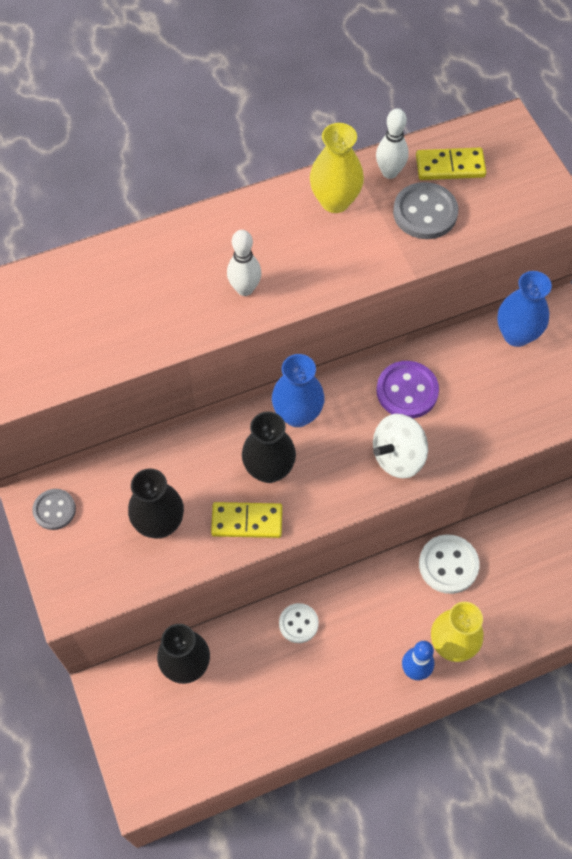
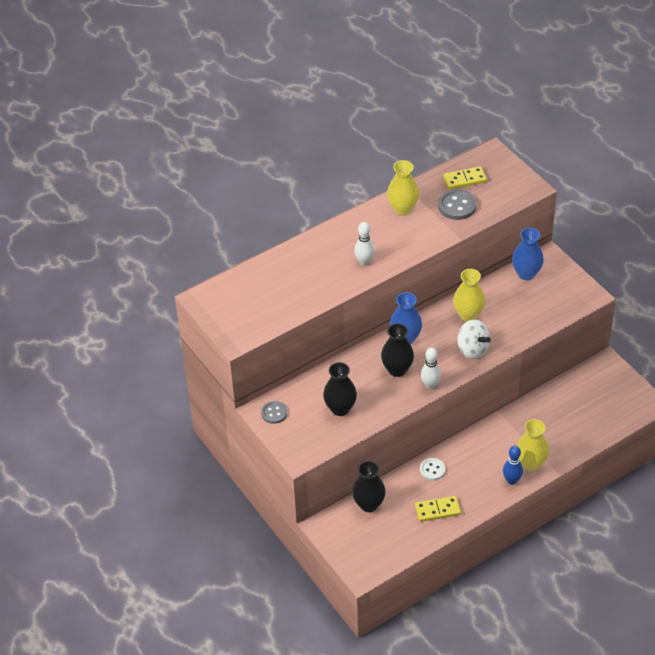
camera: 10 degrees left, 15 degrees down
yellow domino [211,502,282,538] -> yellow domino moved to [415,496,461,522]
white spinning top [373,414,428,479] -> white spinning top turned 90 degrees counterclockwise [458,319,491,359]
white bowling pin [376,108,409,179] -> white bowling pin moved to [421,348,441,389]
purple button [376,361,439,419] -> yellow vase [453,269,485,321]
white button [419,534,480,594] -> none

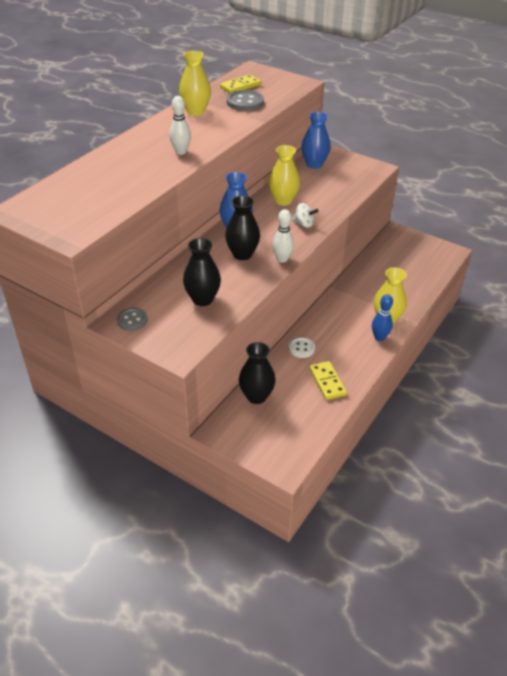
camera: 25 degrees left, 5 degrees down
yellow domino [415,496,461,522] -> yellow domino turned 75 degrees counterclockwise [309,361,347,400]
white spinning top [458,319,491,359] -> white spinning top [292,203,318,228], size x0.65

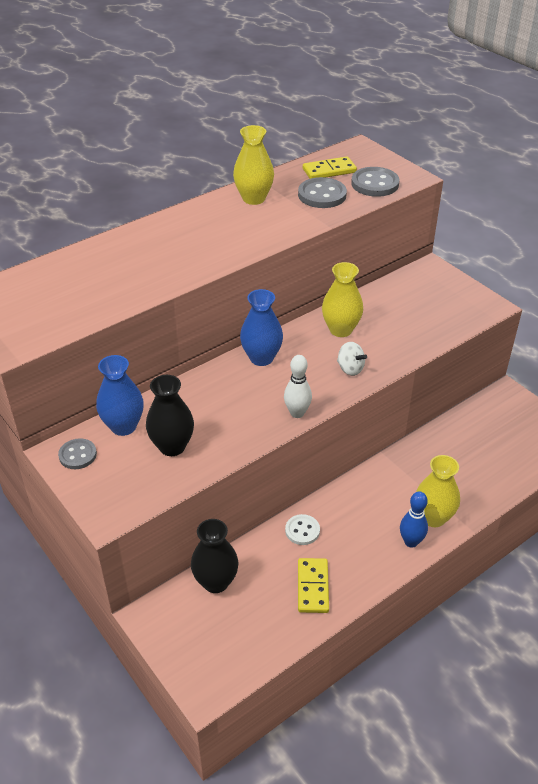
camera: 20 degrees right, 0 degrees up
white bowling pin [169,96,191,155] -> none
black vase [225,195,260,260] -> none
blue vase [301,111,331,169] -> blue vase moved to [96,355,144,436]
none -> grey button [351,167,399,197]

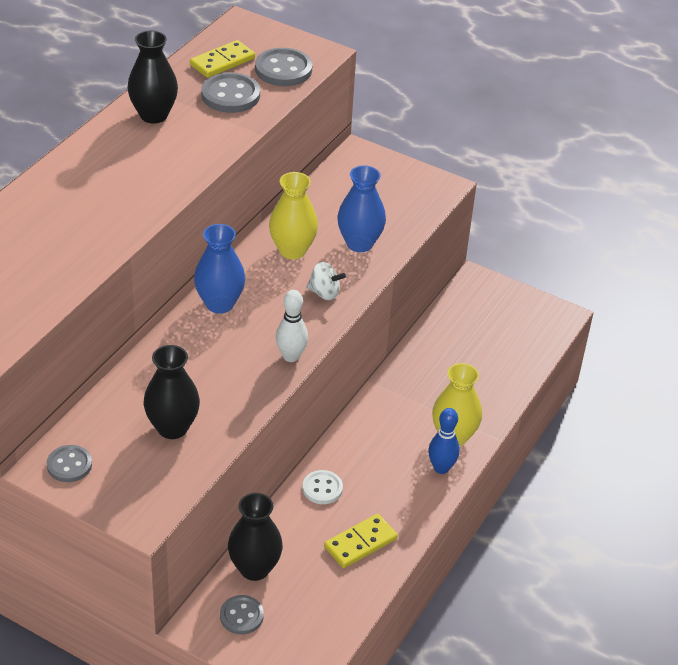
camera: 25 degrees left, 0 degrees up
blue vase [96,355,144,436] -> blue vase moved to [337,165,386,252]
yellow vase [233,125,274,205] -> black vase [128,31,178,123]
yellow domino [298,558,329,613] -> yellow domino turned 75 degrees clockwise [324,514,398,568]
none -> grey button [220,595,264,634]

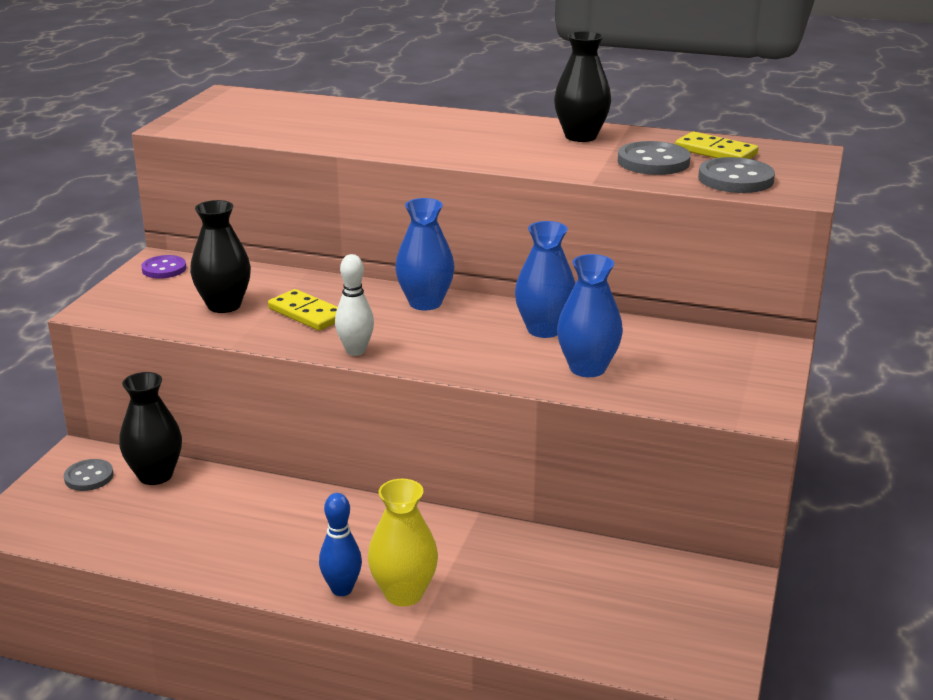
camera: 80 degrees right, 15 degrees down
grey button [47,445,92,482] -> purple button [141,255,186,279]
yellow vase [269,172,318,259] -> blue vase [515,221,575,338]
white button [302,470,343,504] -> none
white spinning top [306,262,346,300] -> none
yellow domino [324,514,398,568] -> yellow domino moved to [268,289,338,331]

